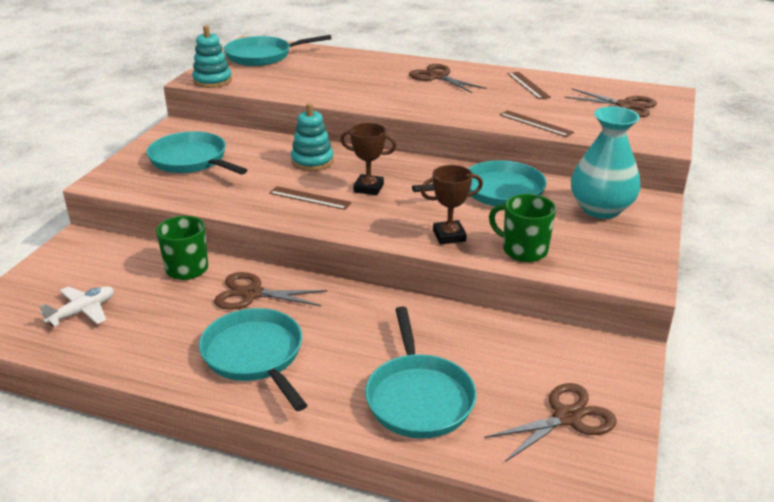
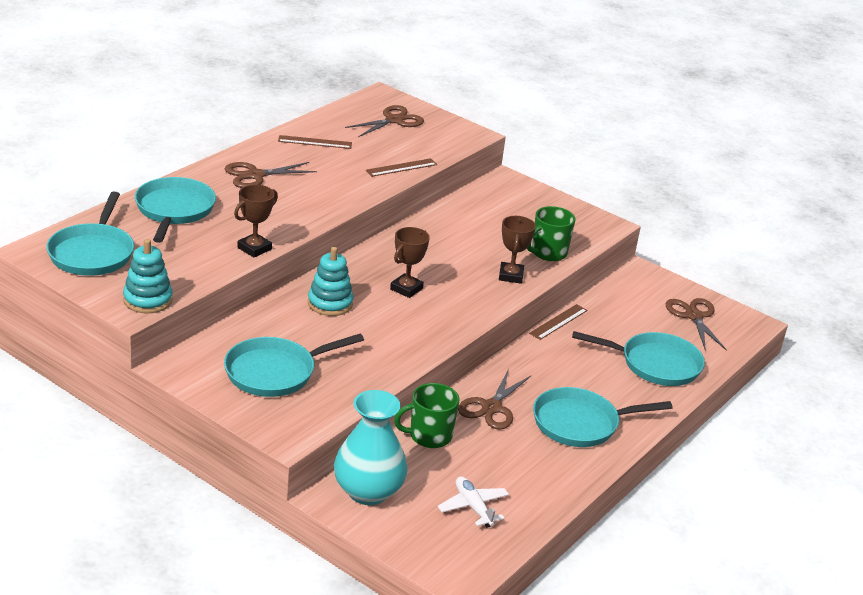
camera: 75 degrees left, 0 degrees up
brown ruler [269,186,352,210] -> brown ruler moved to [529,304,587,340]
turquoise pan [412,160,547,206] -> turquoise pan moved to [135,177,216,243]
turquoise vase [571,107,641,219] -> turquoise vase moved to [334,390,408,505]
none -> brown trophy [234,185,278,257]

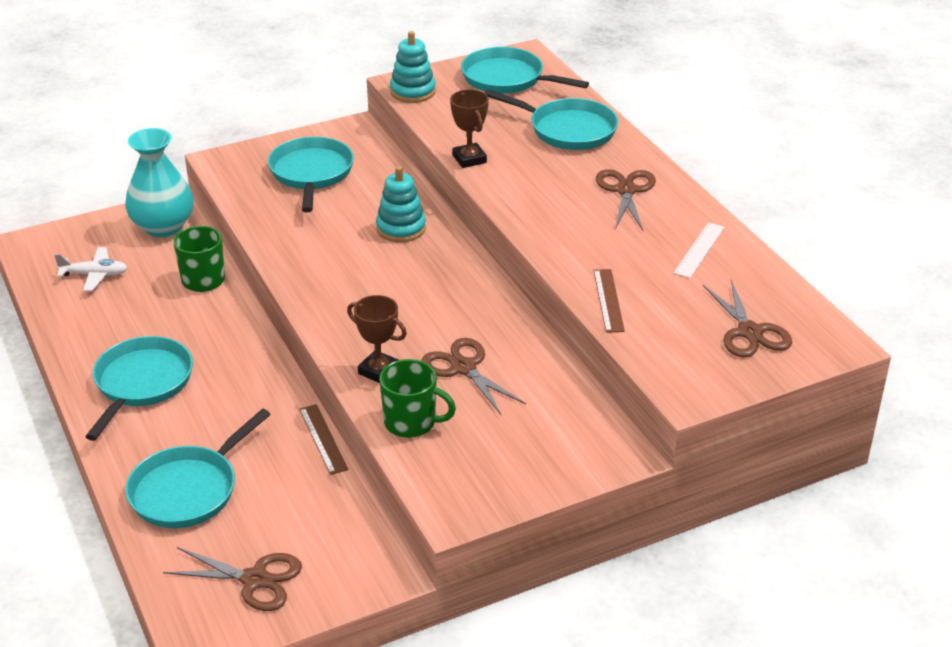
camera: 120 degrees right, 5 degrees up
brown ruler [278,135,352,149] -> white ruler [674,222,724,278]
brown trophy [390,227,430,298] -> none
brown scissors [458,369,531,429] -> brown scissors moved to [422,338,526,416]
green mug [527,206,575,261] -> green mug turned 120 degrees clockwise [380,359,456,438]

